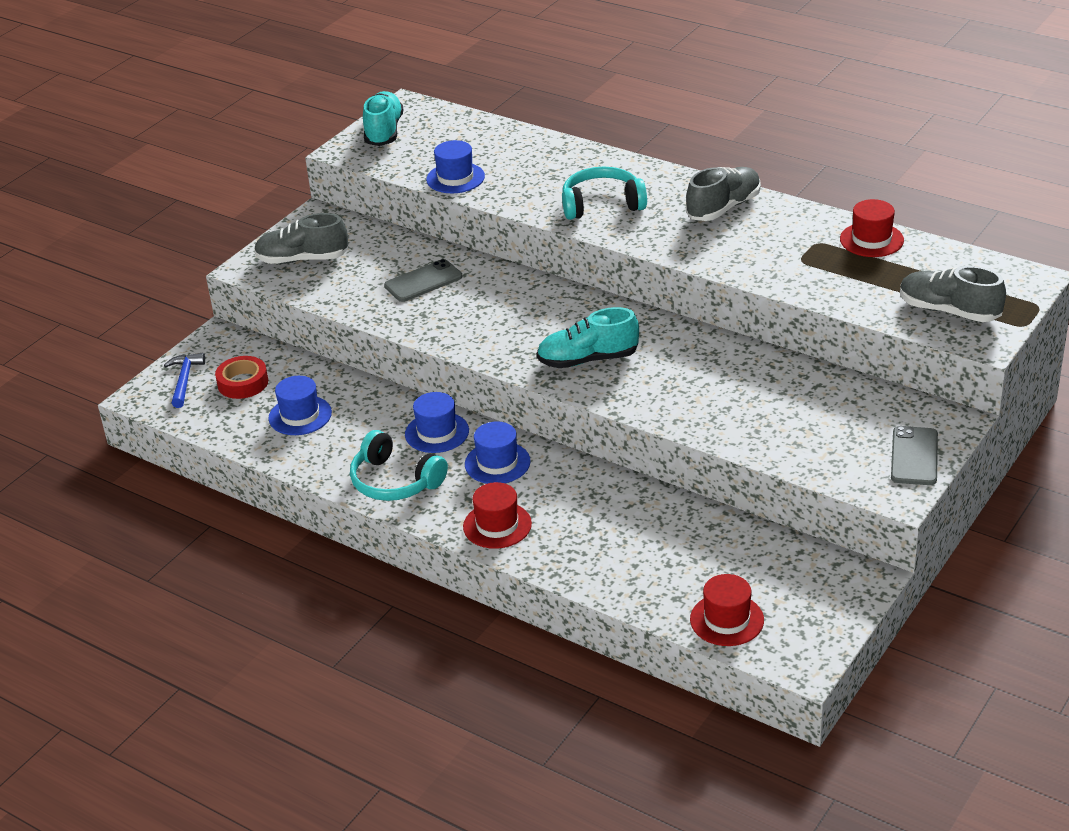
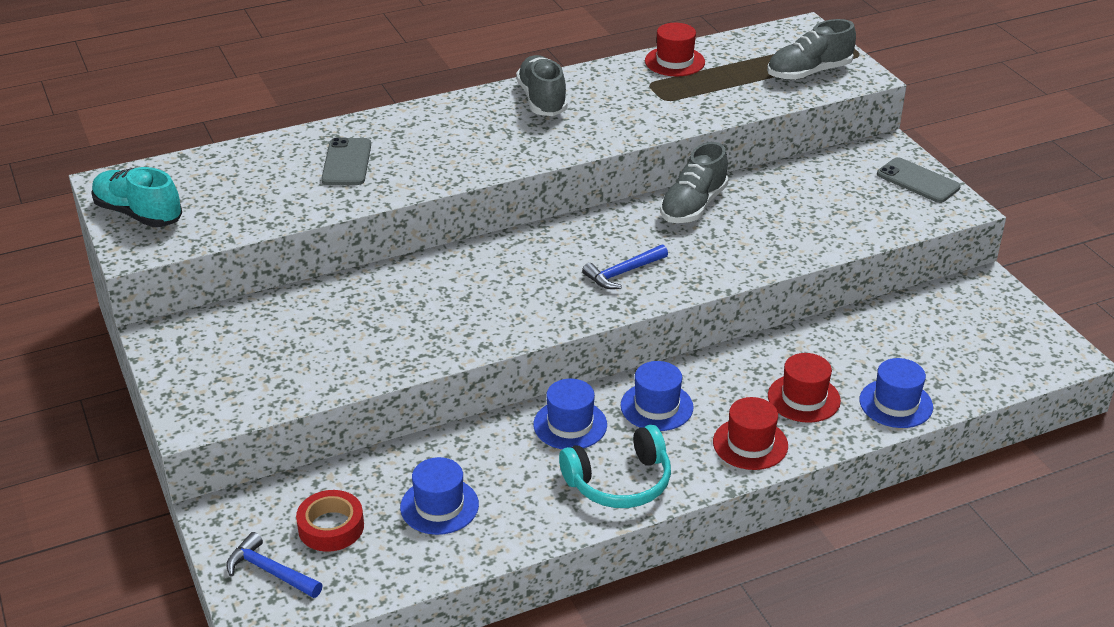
camera: 60 degrees left, 0 degrees up
grey shoe [254,213,348,264] -> grey shoe moved to [660,142,728,223]
grey phone [384,259,462,302] -> grey phone moved to [321,137,371,185]
blue hat [426,140,485,193] -> blue hat moved to [859,358,933,428]
turquoise shoe [537,307,639,368] -> blue hammer [582,245,668,289]
turquoise headphones [562,167,647,220] -> none
red hat [690,574,764,646] -> red hat moved to [768,353,841,423]

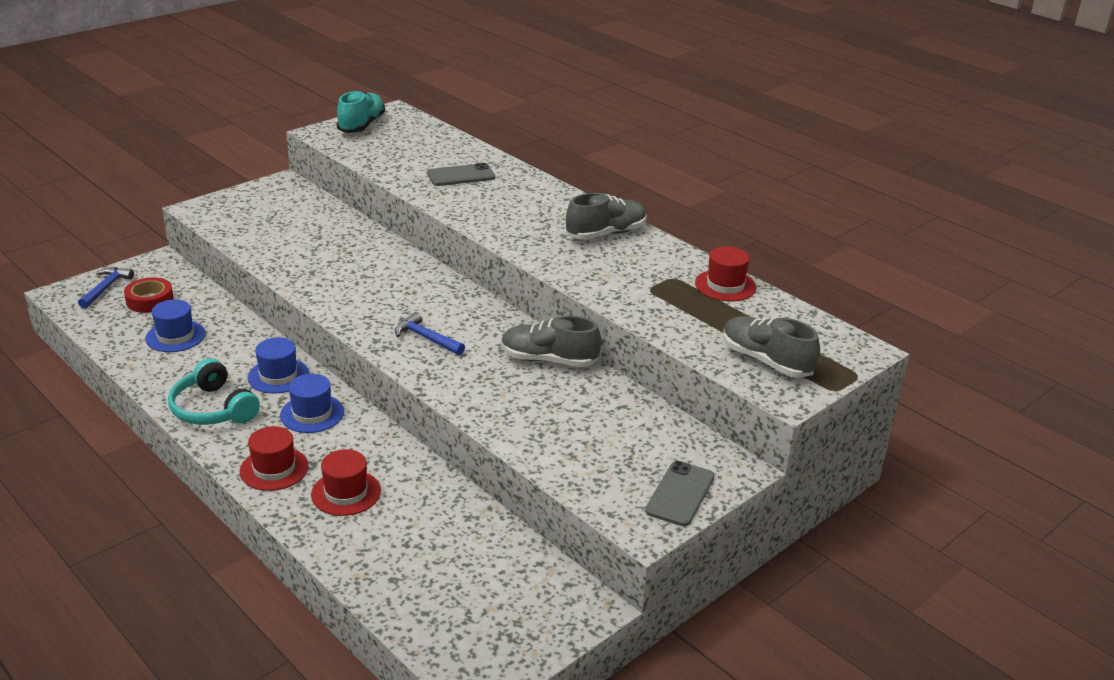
camera: 70 degrees right, 5 degrees down
blue hat [859,358,933,428] -> none

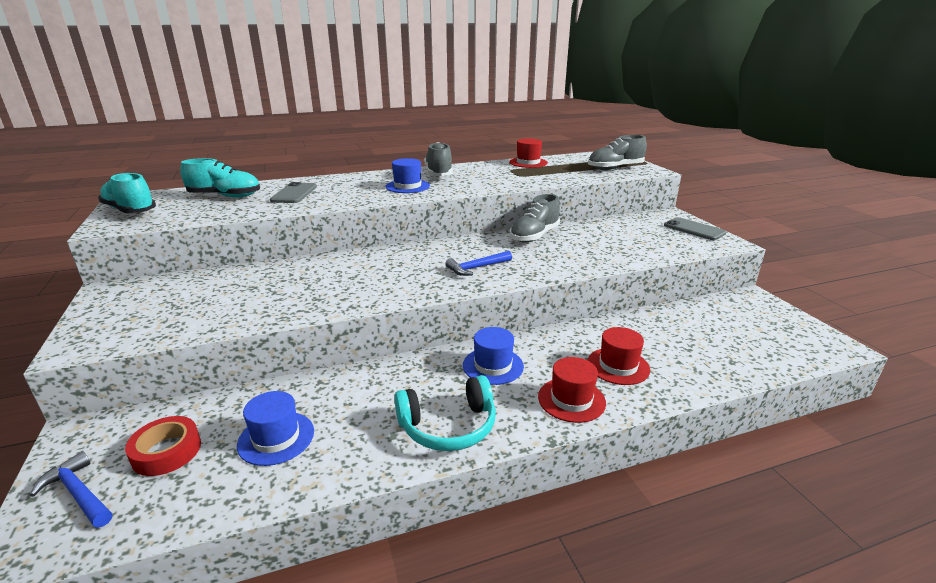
camera: 65 degrees left, 5 degrees down
blue hat [247,337,309,394] -> blue hat moved to [386,158,430,193]
none -> turquoise shoe [180,158,260,198]

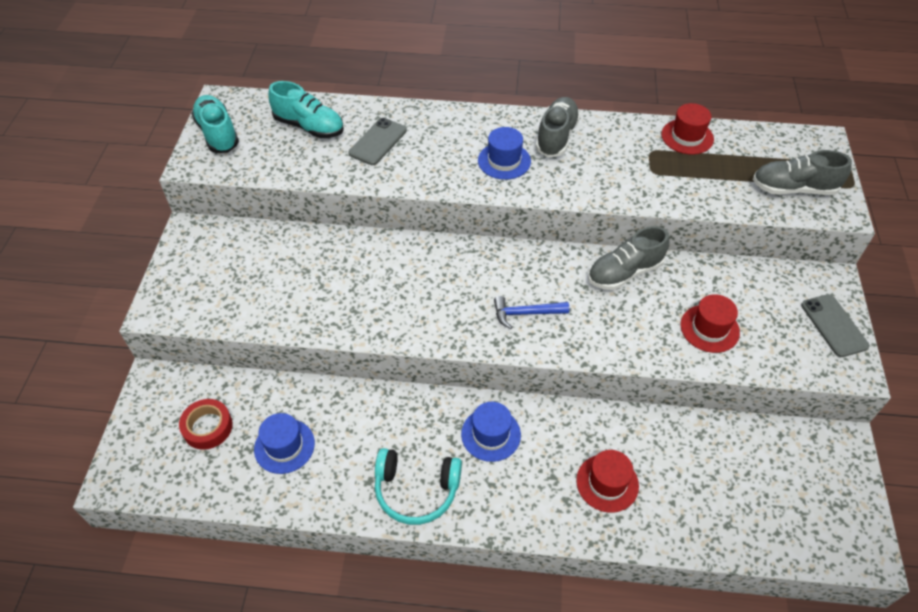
camera: 25 degrees right, 25 degrees up
blue hammer [30,451,112,528] -> none
red hat [538,357,606,423] -> red hat moved to [680,294,740,353]

